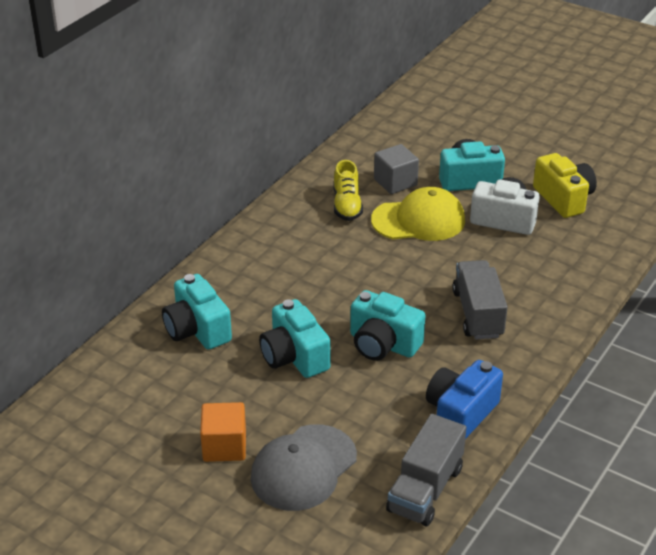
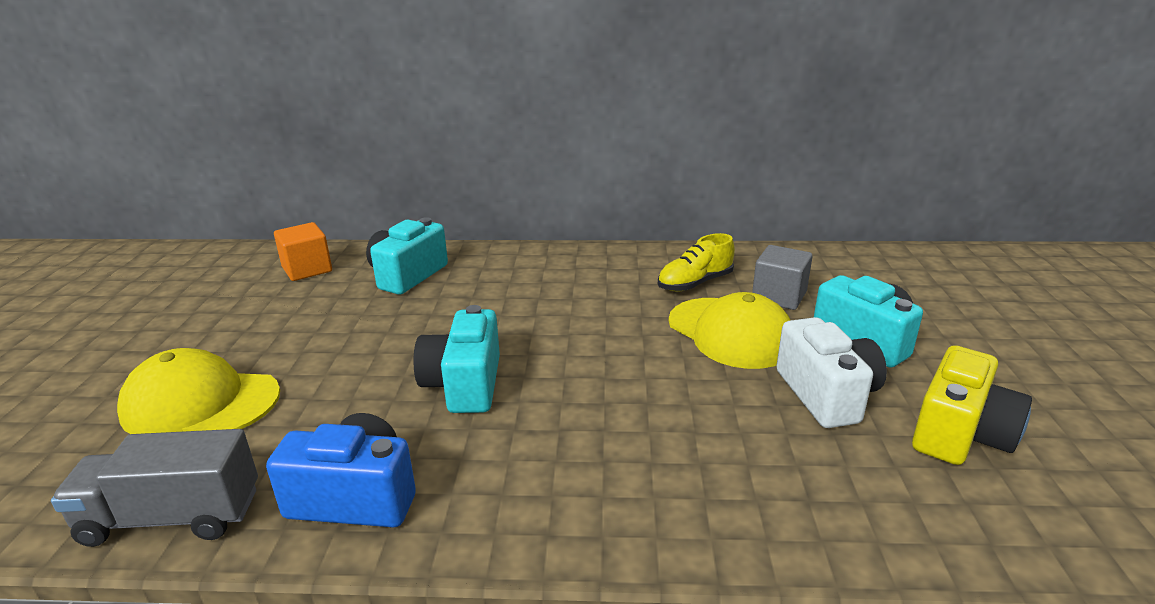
camera: 60 degrees right, 10 degrees down
orange cube [200,402,246,462] -> orange cube moved to [274,222,332,281]
grey cap [251,424,357,511] -> yellow cap [117,348,280,434]
turquoise camera [259,299,331,378] -> none
grey truck [452,260,508,339] -> none

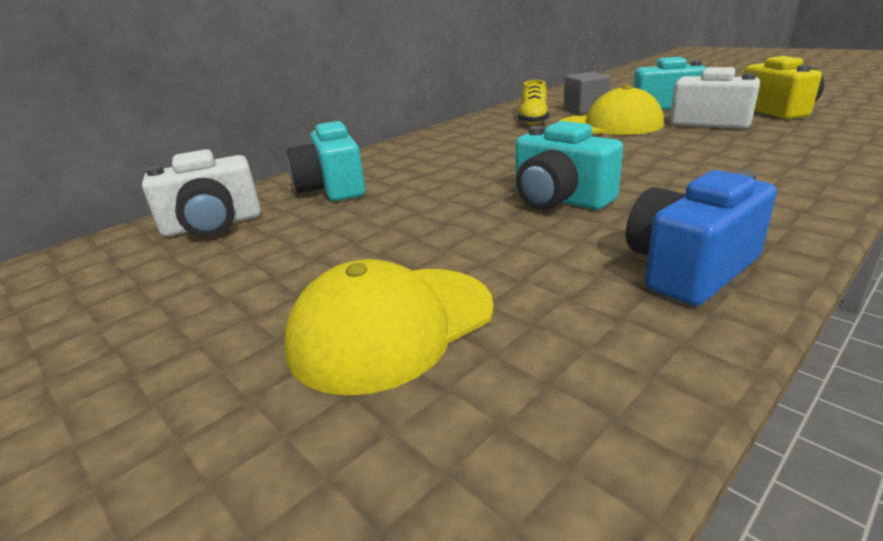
camera: 45 degrees left, 0 degrees up
grey truck [51,429,258,547] -> none
orange cube [274,222,332,281] -> white camera [142,149,261,237]

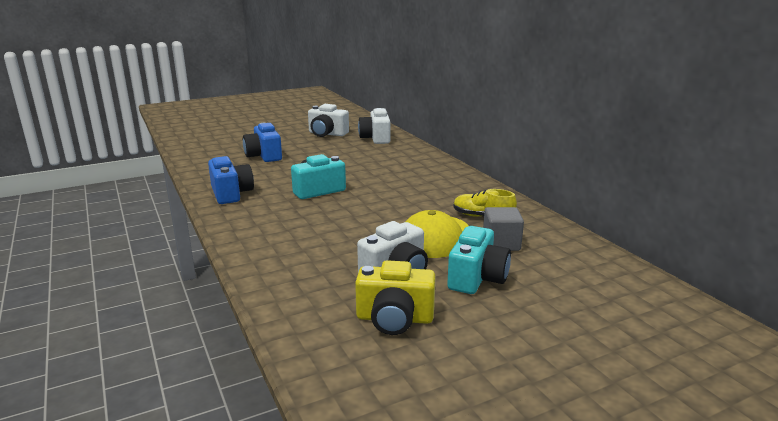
camera: 105 degrees right, 5 degrees down
yellow cap [284,259,494,396] -> blue camera [243,123,282,162]
turquoise camera [287,121,366,201] -> none
none -> white camera [308,104,349,137]

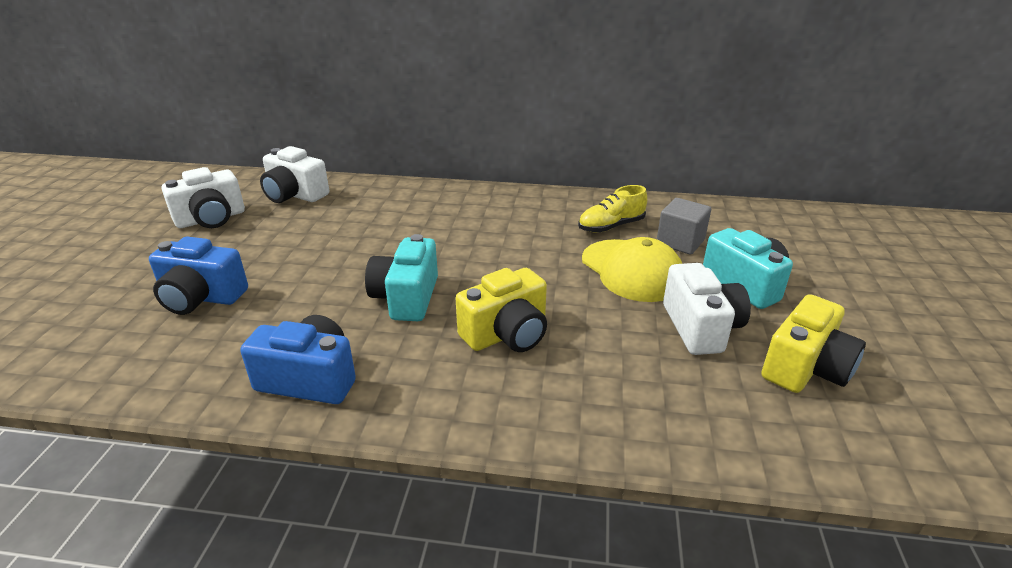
camera: 55 degrees left, 10 degrees up
none -> yellow camera [456,268,547,352]

